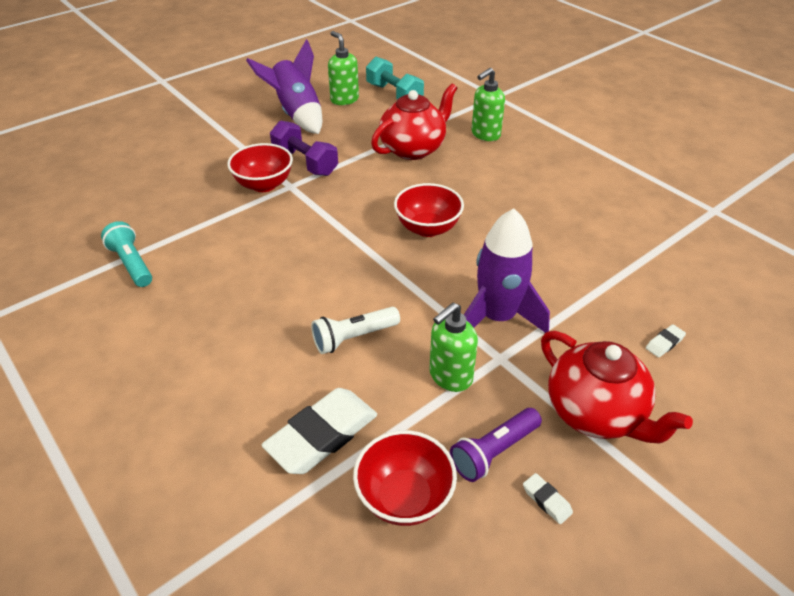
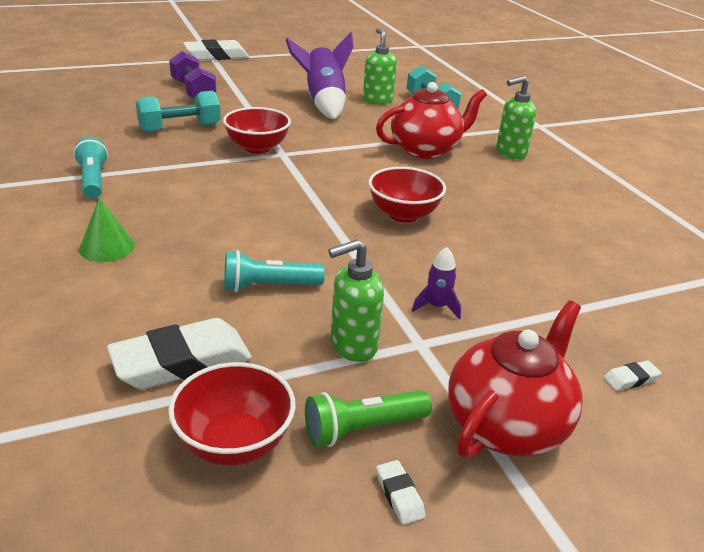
camera: 15 degrees right, 10 degrees down
purple dumbbell [270,120,338,176] -> purple dumbbell moved to [169,51,217,98]
white flashlight [311,307,400,354] -> turquoise flashlight [224,250,325,292]
purple flashlight [450,408,542,482] -> green flashlight [305,390,432,447]
purple rocket [464,208,550,333] -> purple rocket [412,247,461,319], size x0.44
red teapot [541,331,693,444] -> red teapot turned 120 degrees counterclockwise [448,300,583,458]
none -> green cone [79,198,135,262]
none -> turquoise dumbbell [136,91,221,133]
none -> white eraser [183,39,249,60]

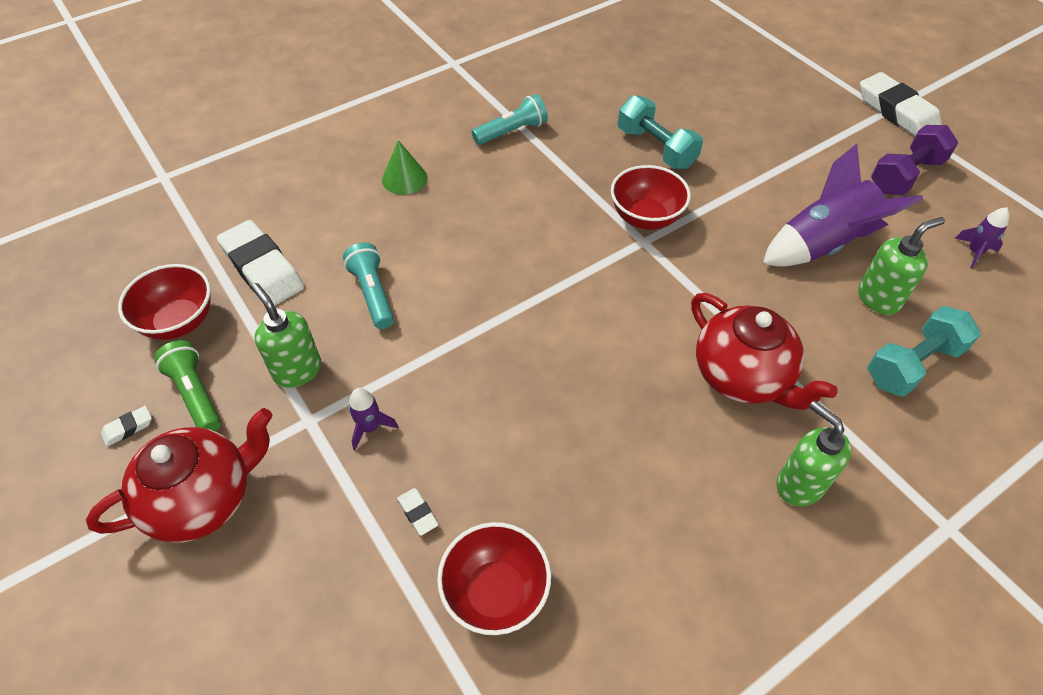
camera: 80 degrees right, 20 degrees up
purple dumbbell [169,51,217,98] -> purple dumbbell moved to [871,125,958,196]
red bowl [368,167,446,223] -> red bowl moved to [437,522,551,635]
red teapot [448,300,583,458] -> red teapot turned 60 degrees counterclockwise [86,408,273,543]
white eraser [604,360,661,391] -> white eraser moved to [397,488,439,536]
none -> purple rocket [955,207,1009,268]

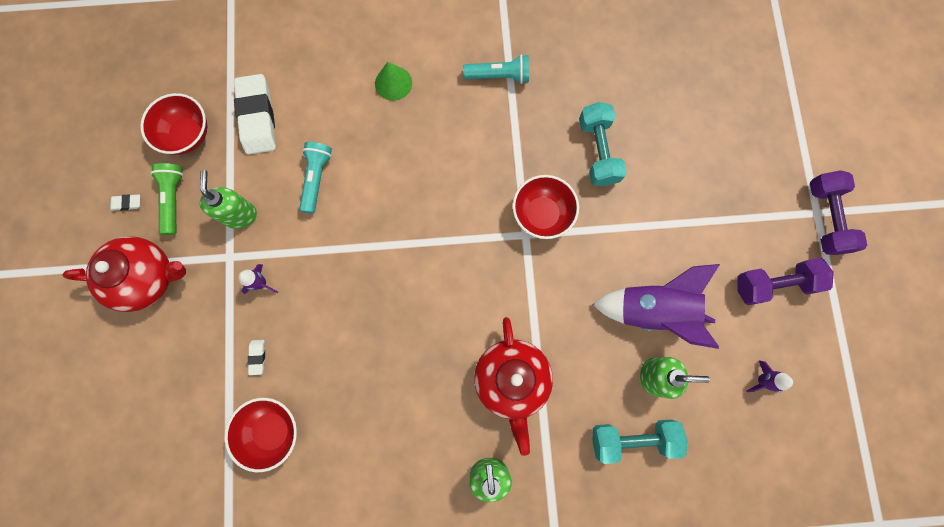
camera: 30 degrees right, 25 degrees up
white eraser [860,72,942,136] -> purple dumbbell [810,170,867,255]

